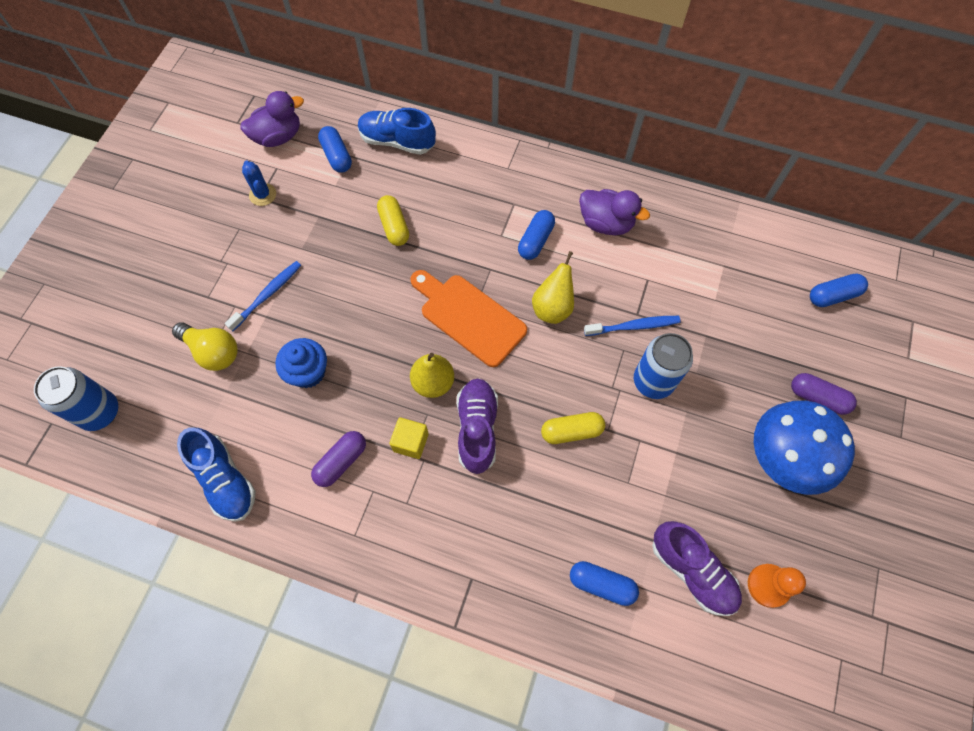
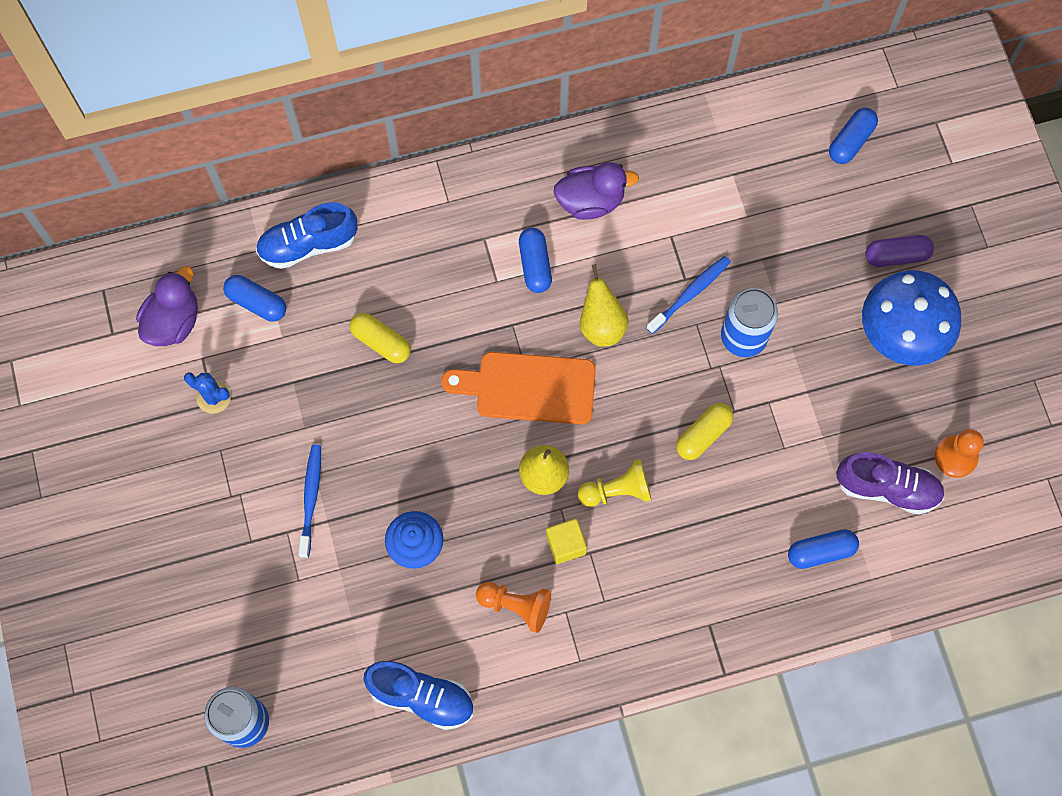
camera: 35 degrees left, 5 degrees up
yellow light bulb [172,323,238,371] -> none
purple capsule [311,431,366,487] -> orange pawn [476,582,551,633]
purple shoe [457,379,498,474] -> yellow pawn [578,459,651,507]

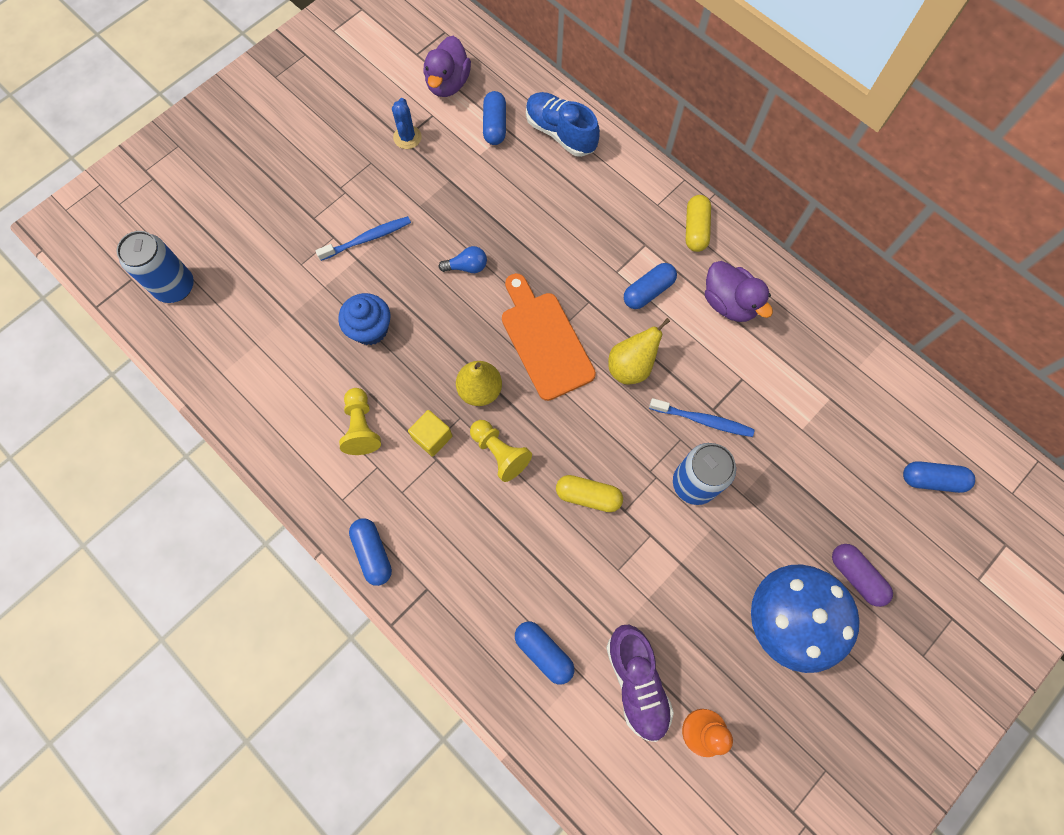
camera: 60 degrees right, 0 degrees up
purple duck [136,266,198,346] -> purple duck turned 105 degrees clockwise [423,36,471,97]
yellow capsule [350,313,411,363] -> yellow capsule moved to [686,195,711,252]
blue shoe [363,661,474,730] -> none
orange pawn [476,582,551,633] -> yellow pawn [339,388,381,455]
none -> blue capsule [349,518,392,586]
none -> blue light bulb [439,246,487,273]

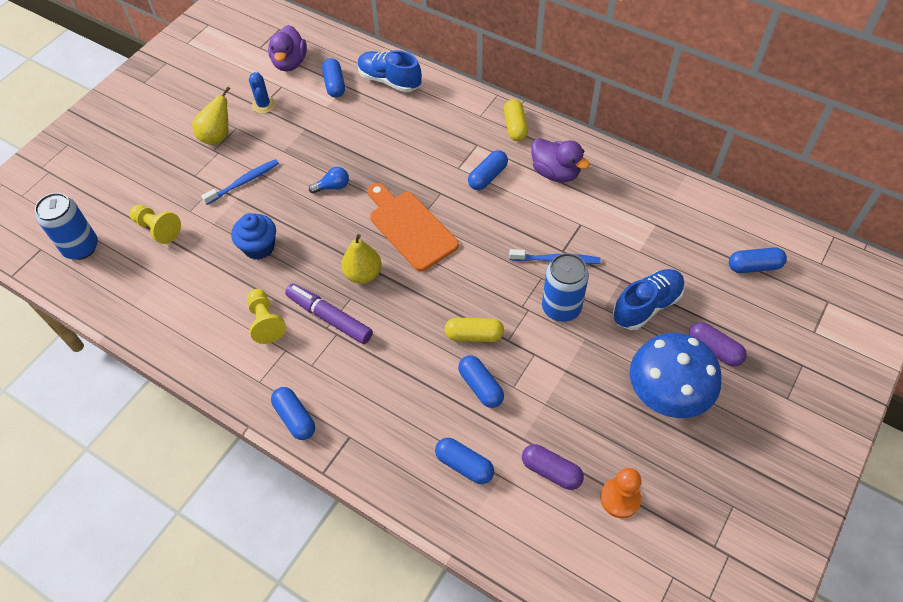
camera: 10 degrees left, 15 degrees down
yellow cube [408,410,453,457] -> purple marker [285,284,373,344]
yellow pawn [470,420,532,482] -> yellow pawn moved to [130,205,181,244]
purple shoe [606,625,674,742] -> purple capsule [522,444,584,490]
yellow pear [608,318,670,384] -> yellow pear moved to [192,86,230,145]
none -> blue capsule [458,356,504,408]
none -> blue shoe [613,269,685,330]

